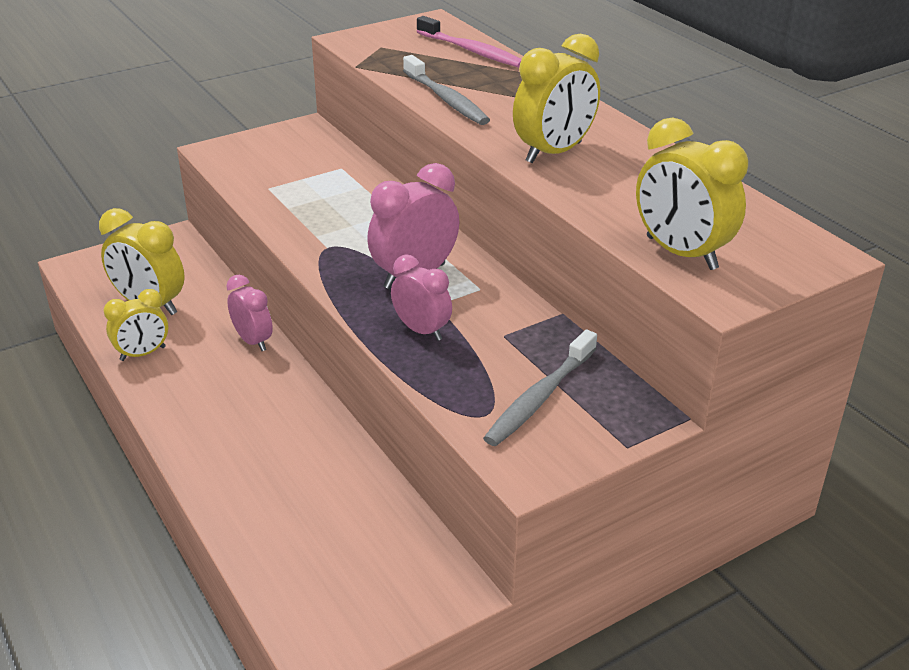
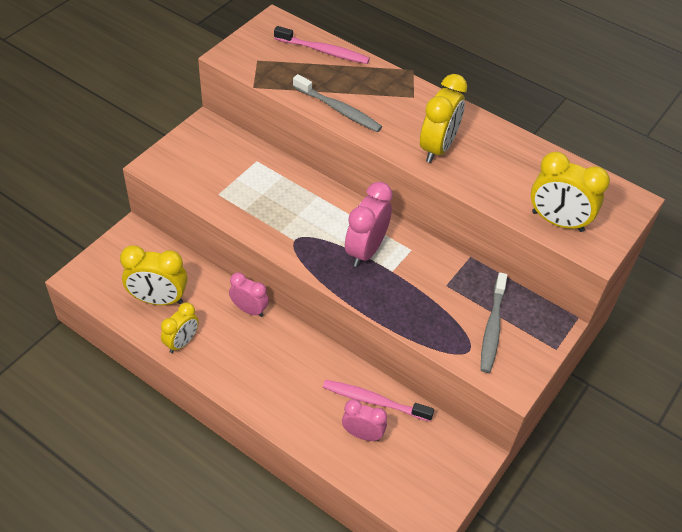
camera: 25 degrees left, 15 degrees up
pink clock [391,254,452,341] -> pink clock moved to [342,399,387,441]
none -> pink toothbrush [323,380,434,422]

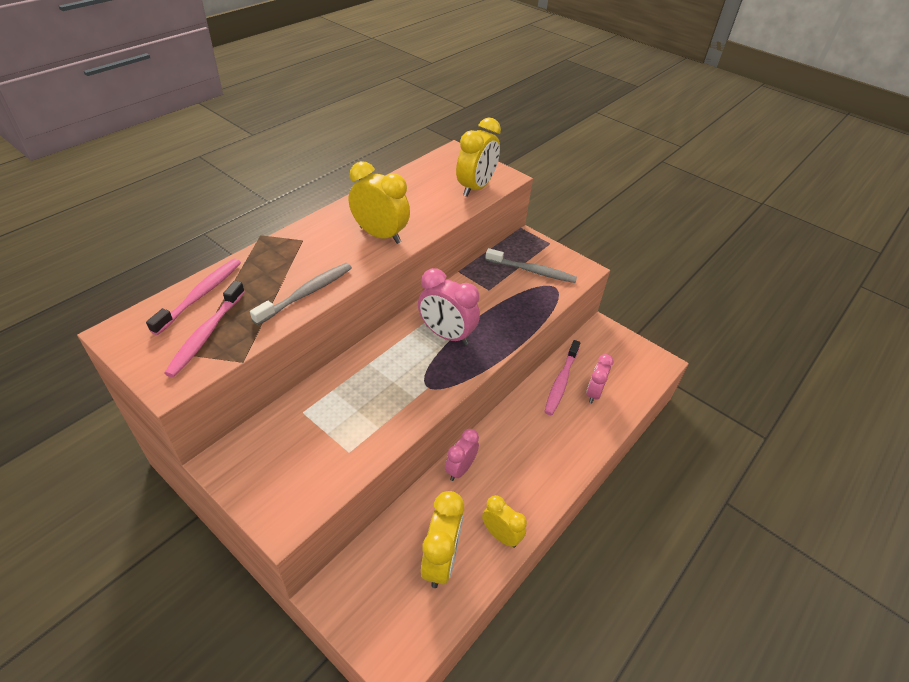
camera: 85 degrees left, 5 degrees down
none -> pink toothbrush [164,280,245,377]

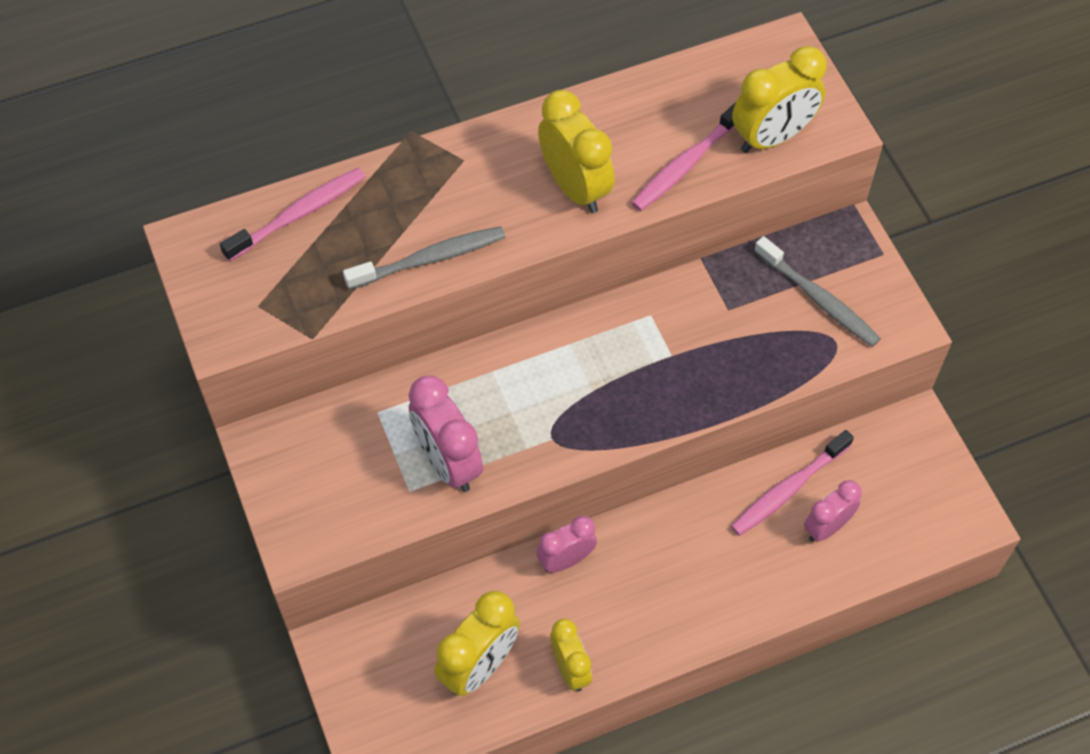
camera: 30 degrees right, 15 degrees up
pink toothbrush [164,280,245,377] -> pink toothbrush moved to [631,101,737,211]
pink clock [418,268,480,345] -> pink clock moved to [409,375,483,492]

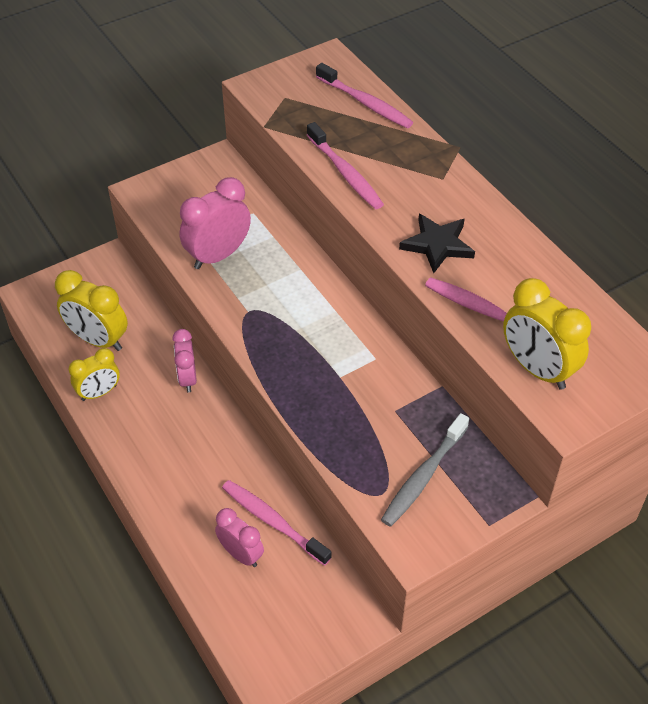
camera: 80 degrees right, 10 degrees down
grey toothbrush [343,226,505,290] -> pink toothbrush [307,122,384,209]
pink clock [536,516,597,572] -> pink clock turned 150 degrees counterclockwise [172,329,197,392]
yellow clock [538,90,615,213] -> black star [399,214,475,273]

